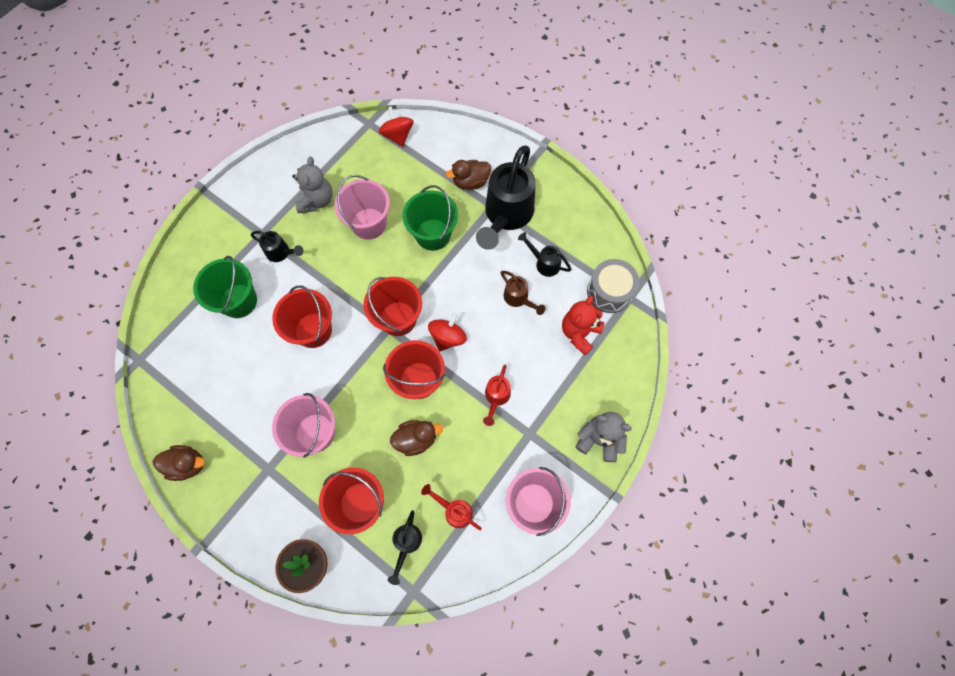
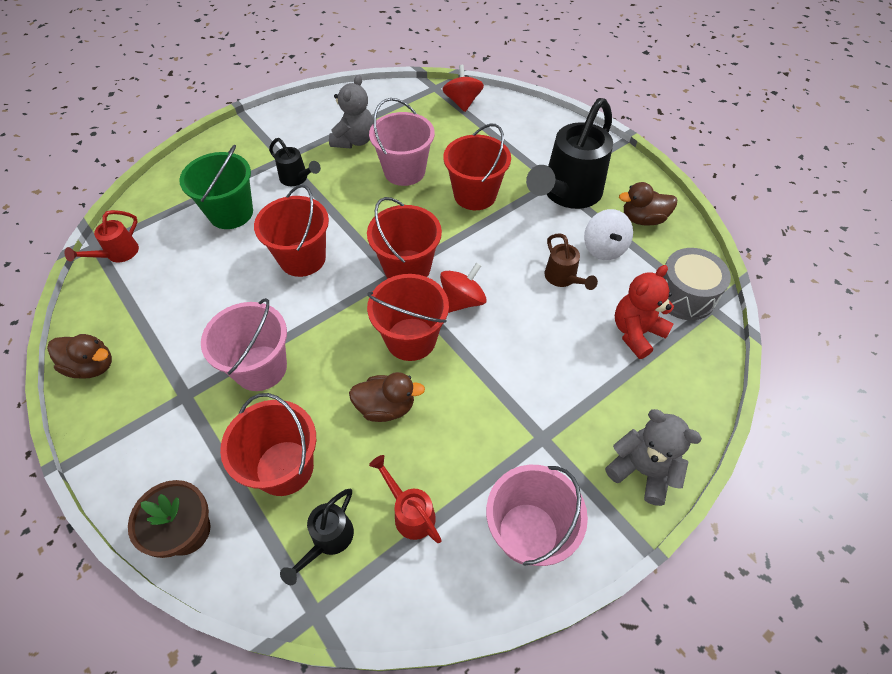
camera: 15 degrees right, 15 degrees down
green bucket [402,185,458,251] -> red bucket [443,124,511,210]
brown duck [446,160,491,190] -> brown duck moved to [619,182,677,225]
red watering can [483,365,511,426] -> red watering can moved to [64,210,139,262]
black watering can [518,232,572,277] -> white spinning top [584,209,633,260]

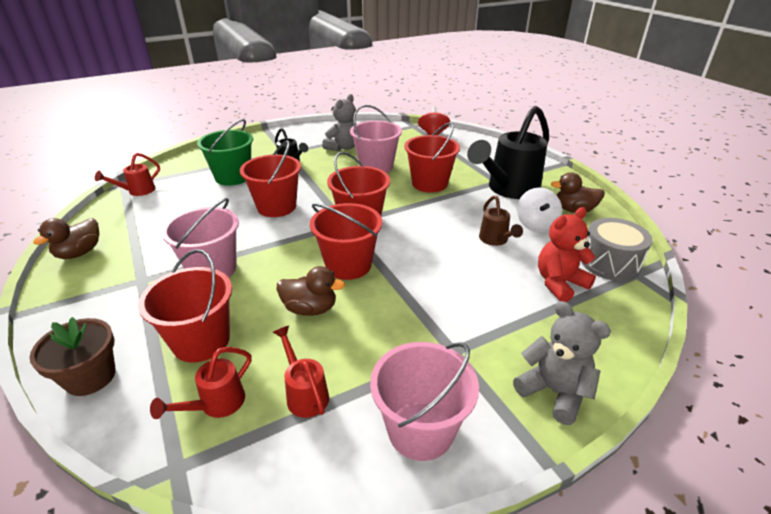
camera: 10 degrees right, 20 degrees down
brown duck [47,334,112,379] -> brown duck turned 90 degrees clockwise [33,218,99,259]
black watering can [280,489,354,585] -> red watering can [150,347,252,419]
red spinning top [440,262,487,313] -> none

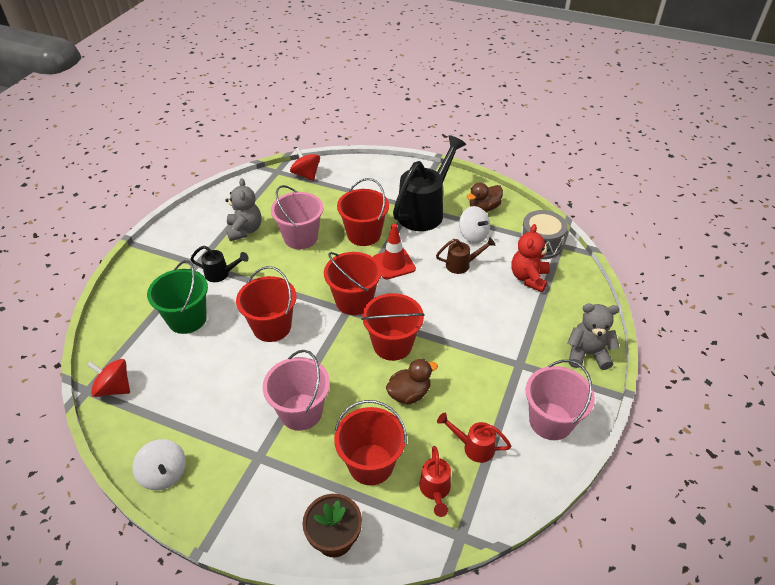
camera: 40 degrees left, 10 degrees up
brown duck [33,218,99,259] -> white spinning top [132,439,186,490]
red watering can [95,153,160,196] -> red spinning top [87,359,130,397]
black watering can [467,106,549,199] -> black watering can turned 150 degrees counterclockwise [393,135,466,231]
brown watering can [479,195,523,246] -> brown watering can turned 45 degrees counterclockwise [436,237,496,274]
none -> red traffic cone [373,224,416,279]

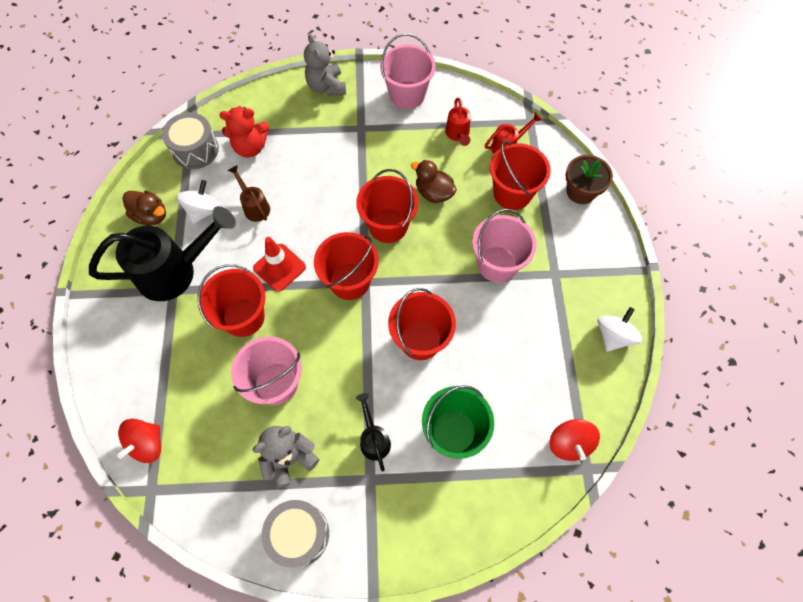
camera: 115 degrees left, 20 degrees up
black watering can [393,135,466,231] -> black watering can turned 150 degrees clockwise [89,206,236,301]
none -> grey drum [261,500,329,567]

